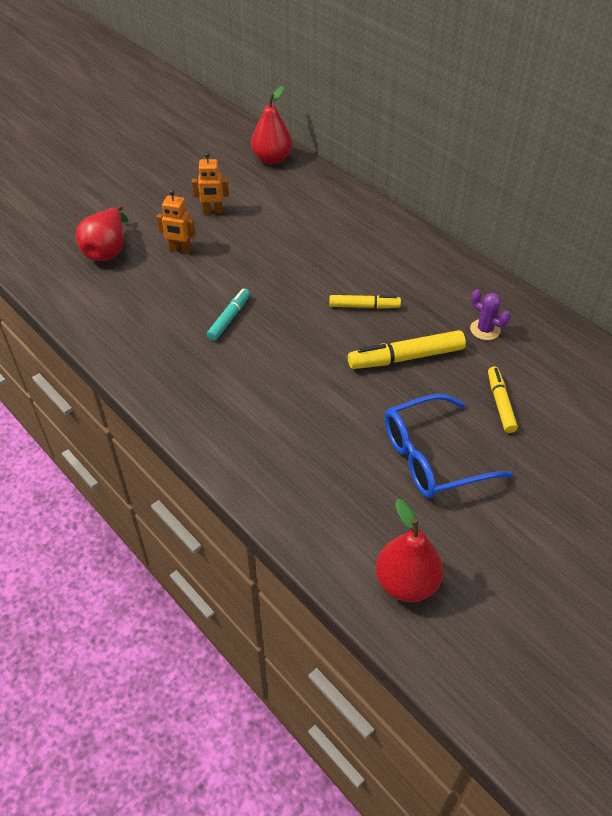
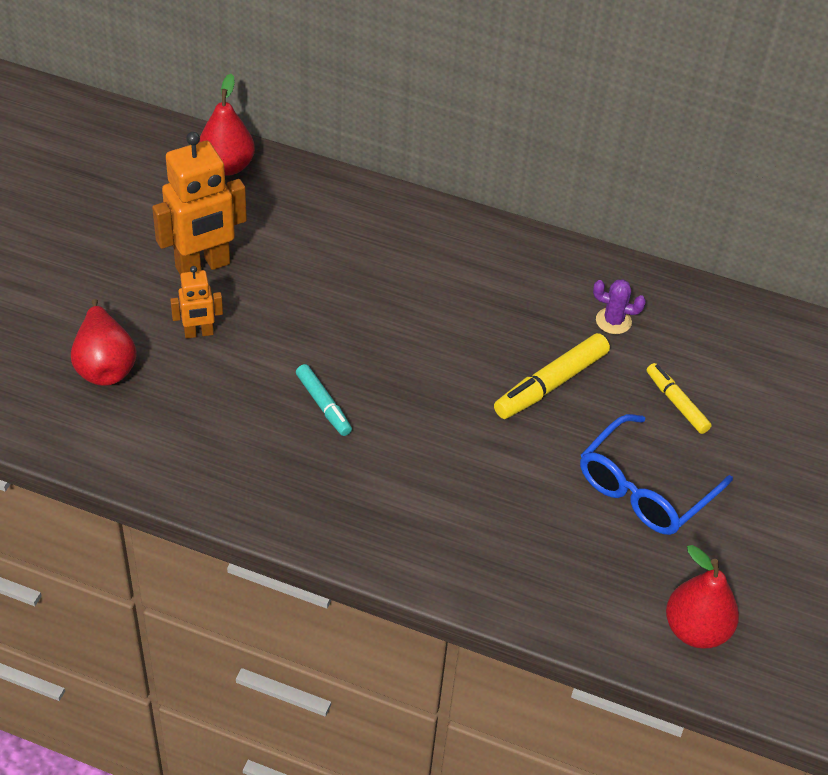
camera: 30 degrees left, 0 degrees up
orange robot [192,152,229,214] -> orange robot [152,132,247,276], size x1.90
turquoise marker [207,288,250,341] -> turquoise marker turned 150 degrees clockwise [296,364,352,436]
yellow marker [329,295,401,309] -> none

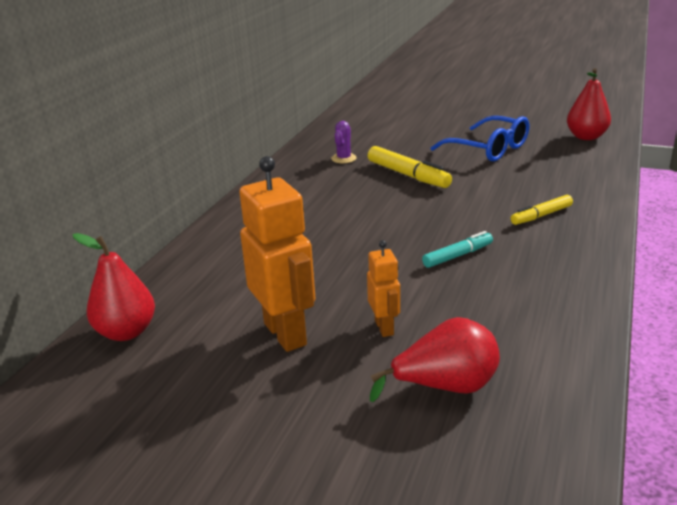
camera: 85 degrees left, 20 degrees down
yellow marker [647,363,712,434] -> yellow marker moved to [511,195,573,225]

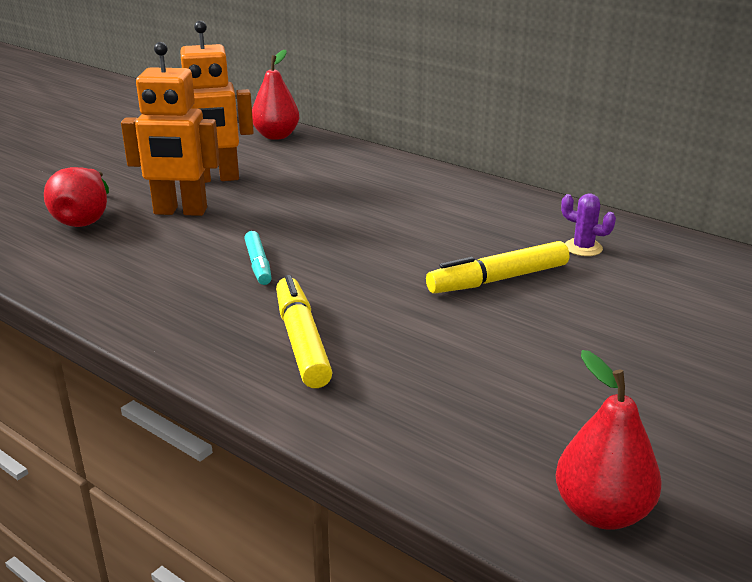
camera: 105 degrees right, 0 degrees up
orange robot [367,240,400,337] -> orange robot [121,42,220,216], size x1.90
blue glasses [431,116,529,162] -> none
yellow marker [511,195,573,225] -> yellow marker [276,275,333,388], size x1.58

